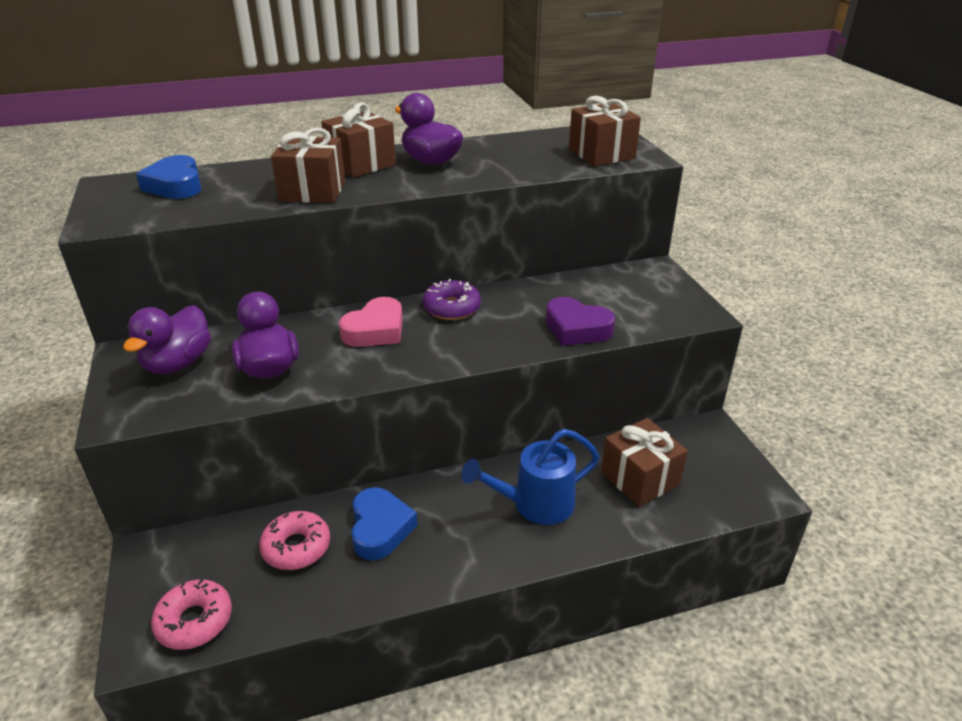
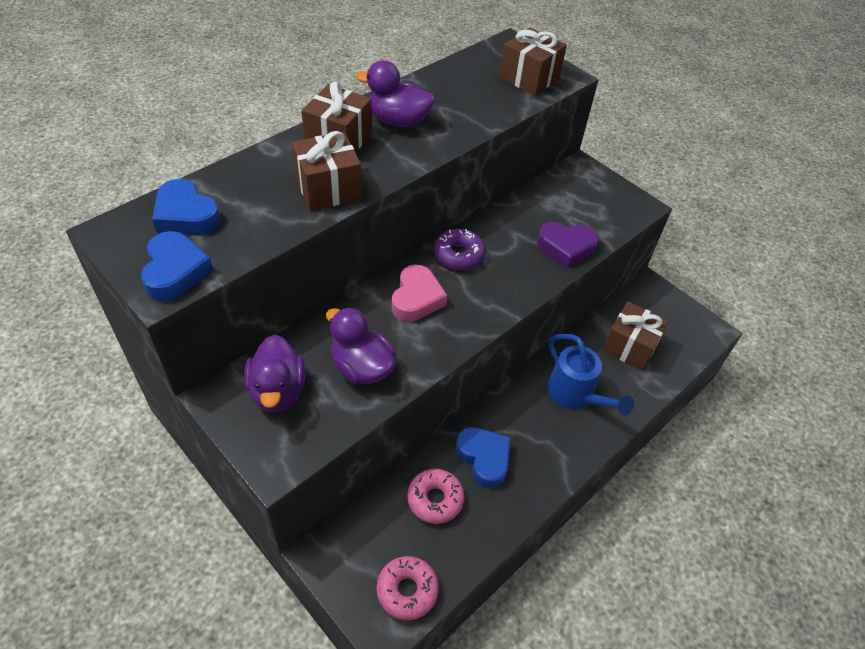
camera: 30 degrees left, 15 degrees up
blue watering can [462,429,600,525] -> blue watering can turned 75 degrees counterclockwise [547,334,634,416]
none -> blue heart [141,231,214,301]

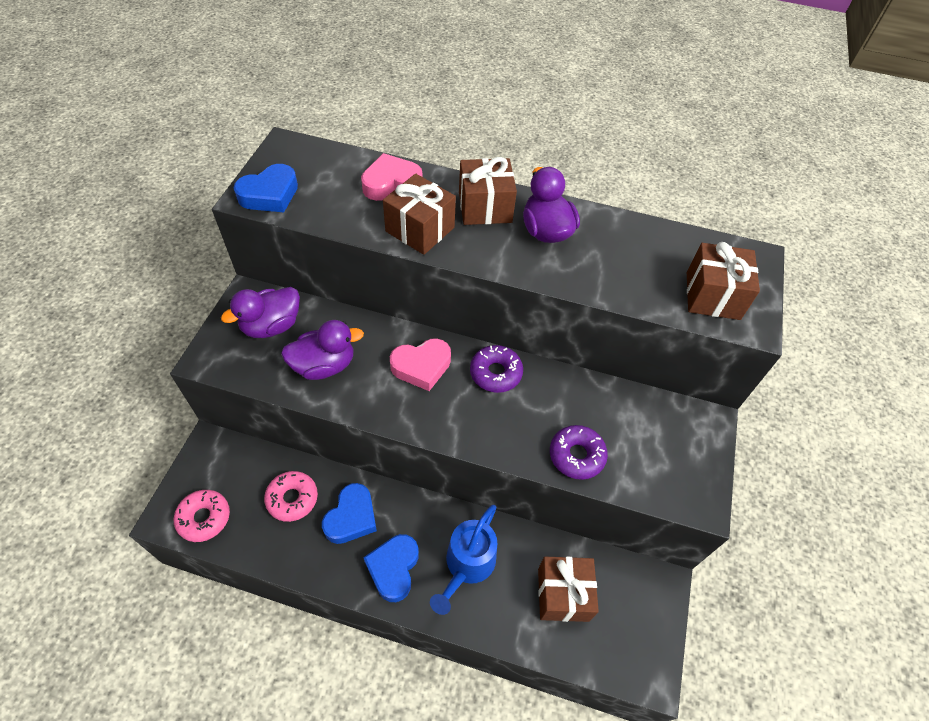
camera: 60 degrees right, 5 degrees up
blue heart [152,179,221,235] -> blue heart moved to [363,534,419,602]
purple duck [326,307,396,384] -> purple duck turned 60 degrees clockwise [281,320,364,380]
purple heart [537,222,598,268] -> purple donut [550,425,608,480]
none -> pink heart [361,153,422,201]

